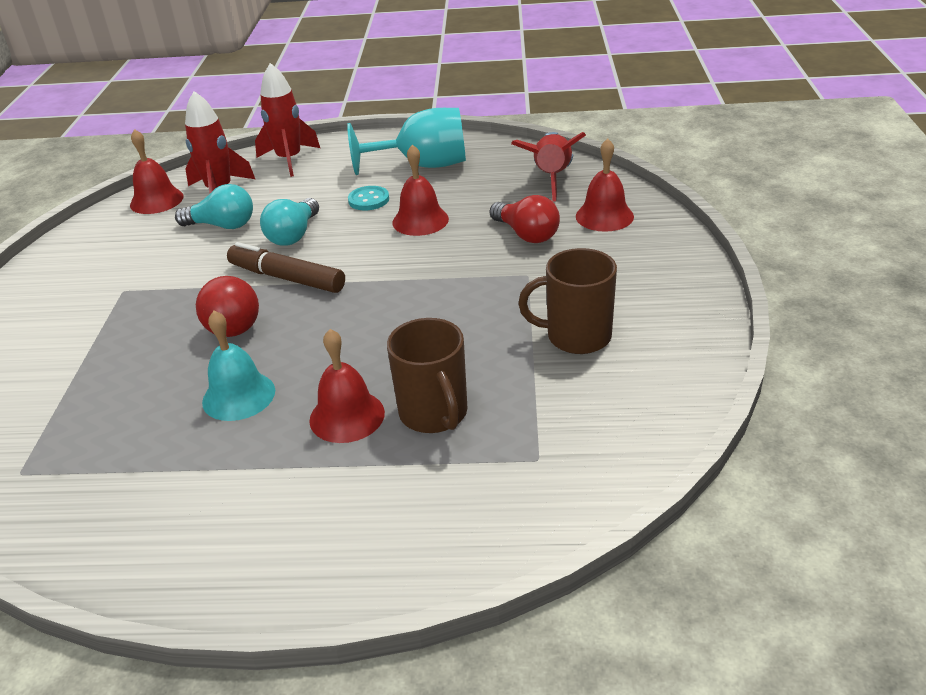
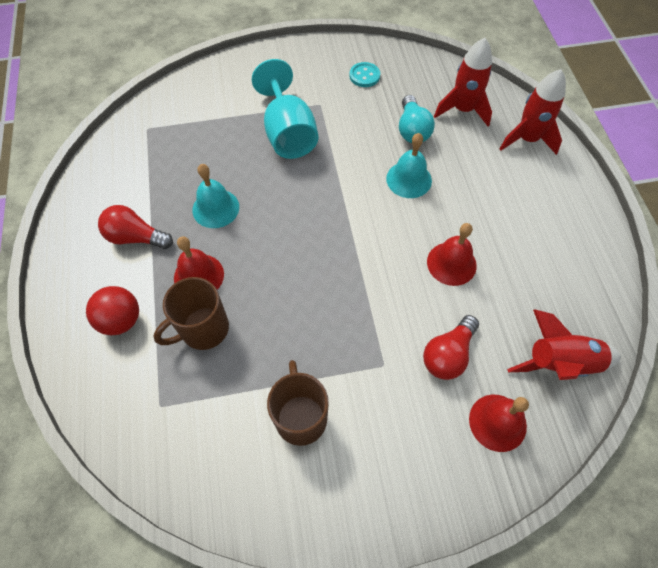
camera: 75 degrees right, 25 degrees up
red bell [130,129,184,214] -> none
red ball [196,276,259,337] -> red ball moved to [86,286,139,335]
brown marker [227,242,345,293] -> none
turquoise light bulb [260,198,319,246] -> turquoise bell [386,133,432,198]
turquoise goblet [347,108,466,175] -> turquoise goblet moved to [252,59,319,159]
turquoise button [348,186,389,211] -> turquoise button moved to [349,62,380,87]
none -> red light bulb [98,205,173,249]

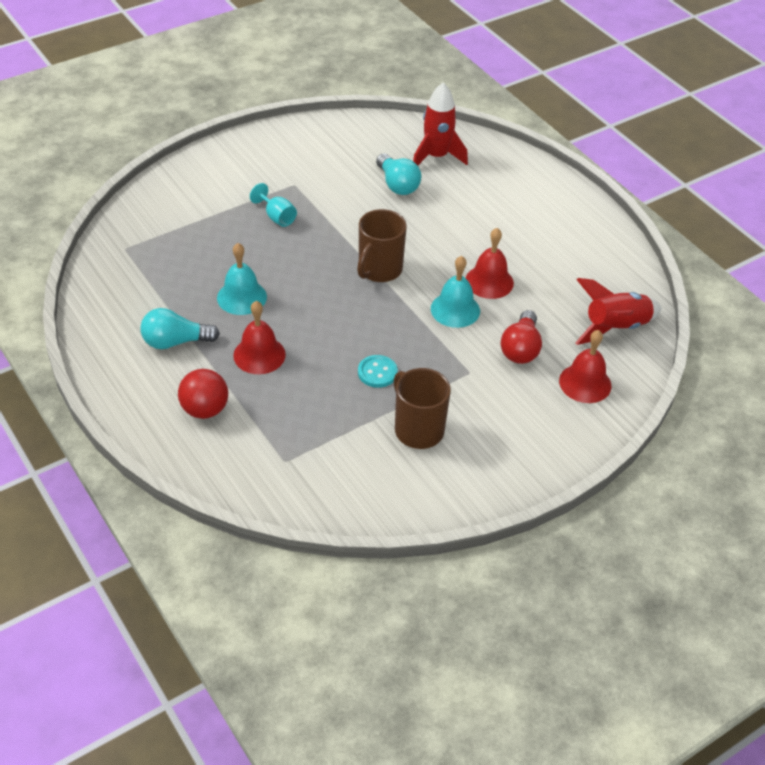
camera: 25 degrees left, 15 degrees down
red light bulb [98,205,173,249] -> turquoise light bulb [141,308,220,349]
brown mug [153,277,229,350] -> brown mug moved to [357,209,407,282]
turquoise goblet [252,59,319,159] -> turquoise goblet [250,183,297,227], size x0.49
turquoise button [349,62,380,87] -> turquoise button moved to [358,355,398,388]
turquoise bell [386,133,432,198] -> turquoise bell moved to [431,256,480,328]
red rocket [500,69,566,155] -> none

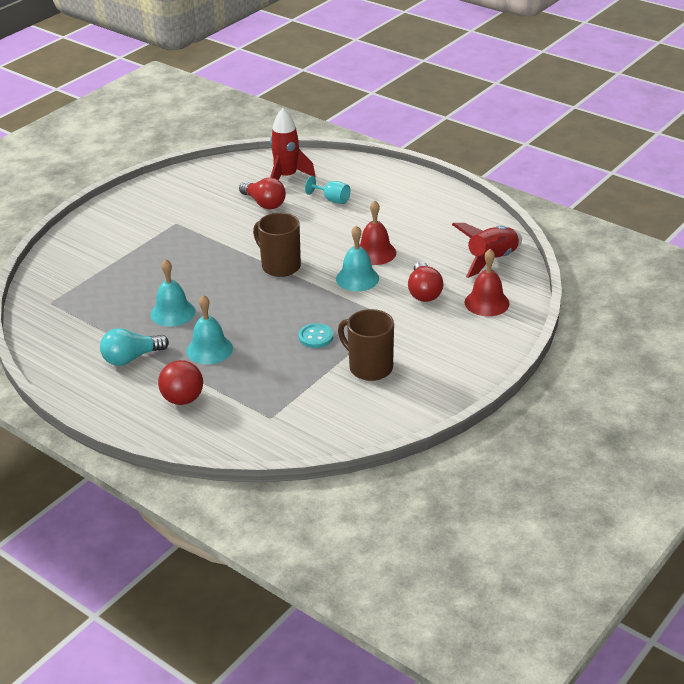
camera: 15 degrees left, 10 degrees down
red bell [233,301,286,374] -> turquoise bell [186,295,233,364]
turquoise goblet [250,183,297,227] -> turquoise goblet moved to [305,176,350,204]
brown mug [357,209,407,282] -> brown mug turned 120 degrees clockwise [253,213,301,277]
turquoise light bulb [376,154,421,195] -> red light bulb [239,177,286,210]

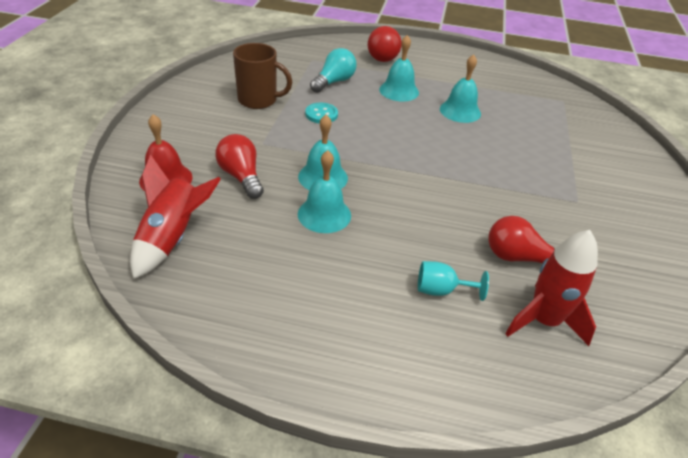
camera: 150 degrees right, 5 degrees up
turquoise light bulb [100,328,169,366] -> turquoise light bulb moved to [310,48,357,93]
brown mug [253,213,301,277] -> none
red bell [359,200,396,265] -> turquoise bell [298,150,351,233]

